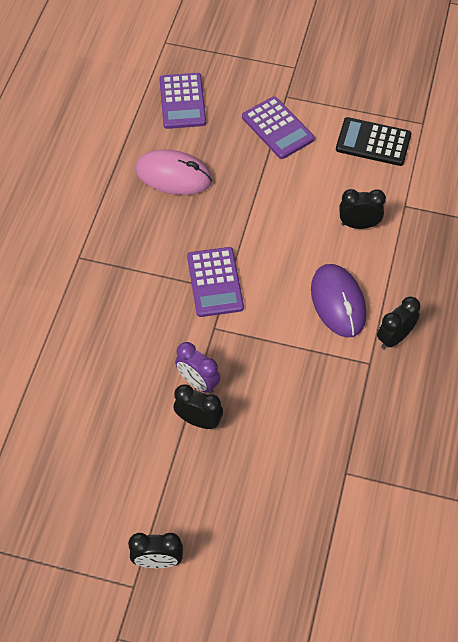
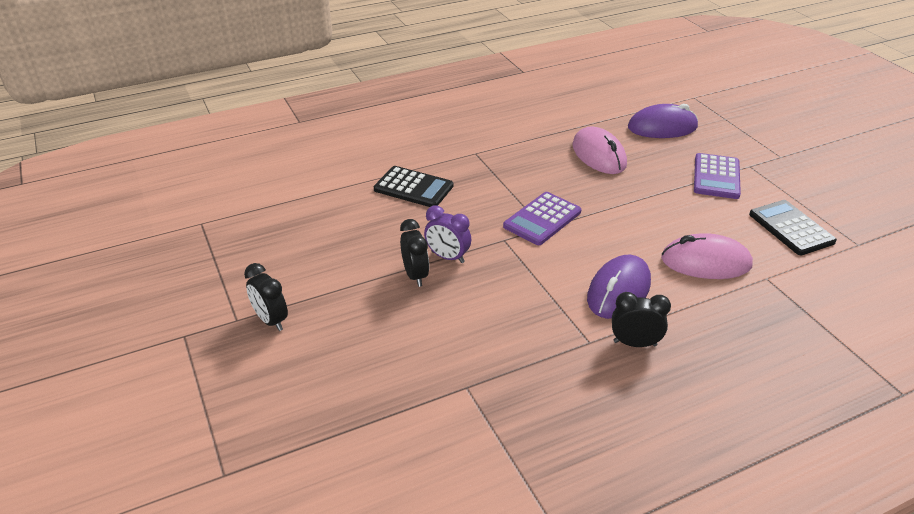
camera: 50 degrees right, 20 degrees down
purple calculator [159,73,206,129] -> purple mouse [628,104,698,138]
purple clock [175,342,220,394] -> purple clock turned 60 degrees counterclockwise [424,205,471,263]
black clock [339,189,386,229] -> pink mouse [661,233,753,279]
none -> black calculator [374,166,454,207]

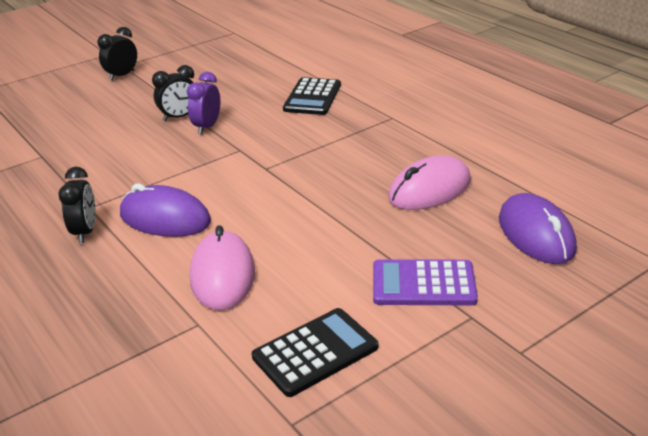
camera: 80 degrees right, 5 degrees down
purple calculator [503,192,582,245] -> none

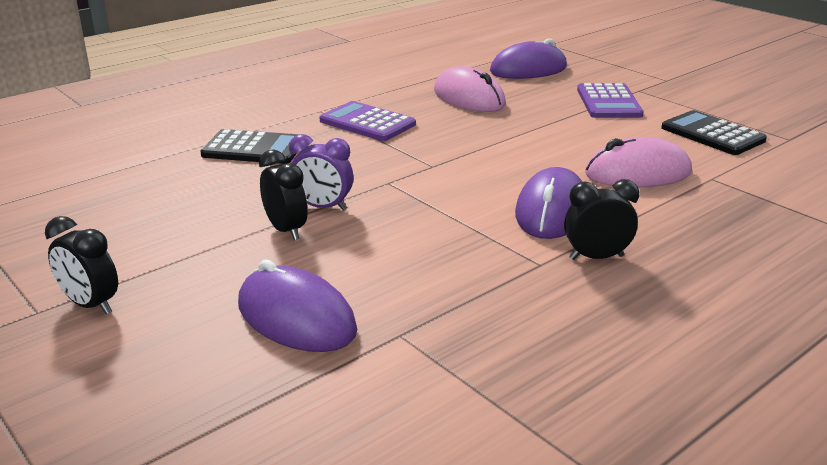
camera: 95 degrees left, 5 degrees down
none -> purple mouse [238,259,357,352]
none -> purple calculator [320,101,416,141]

